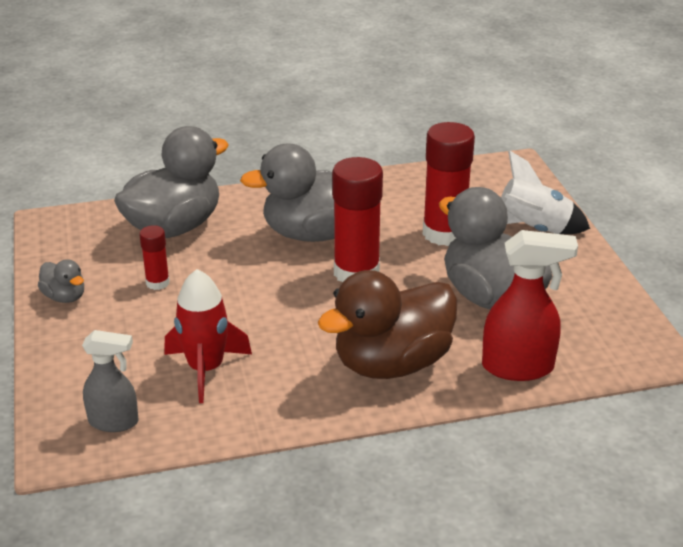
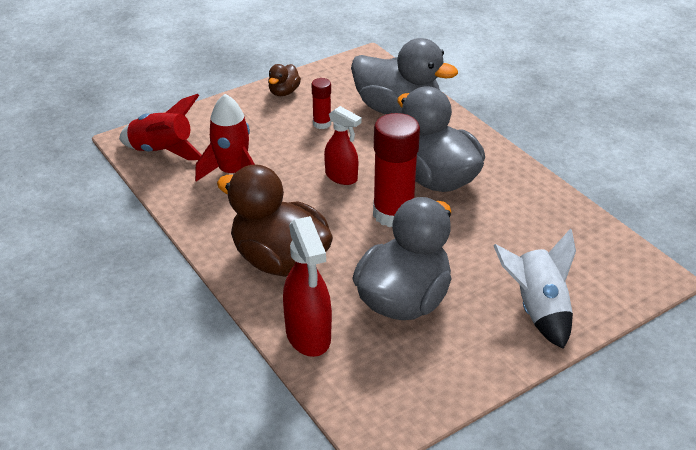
camera: 70 degrees right, 5 degrees up
grey duck [38,259,84,303] -> brown duck [268,64,301,96]
grey spray bottle [82,330,138,432] -> red rocket [119,94,202,160]
red glue stick [423,122,475,246] -> none
none -> red spray bottle [324,106,362,185]

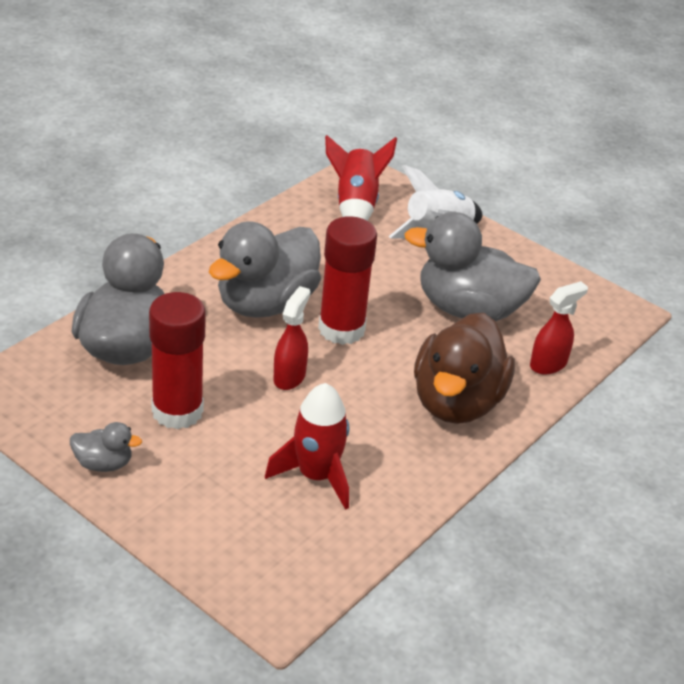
camera: 110 degrees left, 0 degrees up
red rocket [119,94,202,160] -> red rocket moved to [325,135,397,221]
brown duck [268,64,301,96] -> grey duck [70,422,142,472]
red spray bottle [283,216,332,357] -> red spray bottle [530,281,588,374], size x0.66
red glue stick [311,78,331,129] -> red glue stick [149,292,206,429], size x1.98

